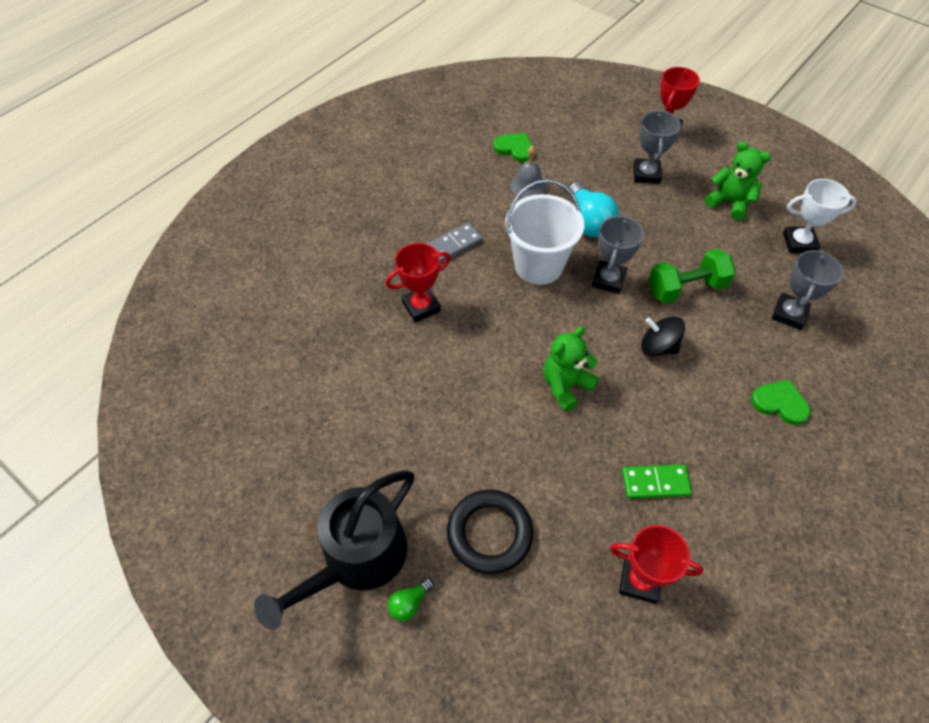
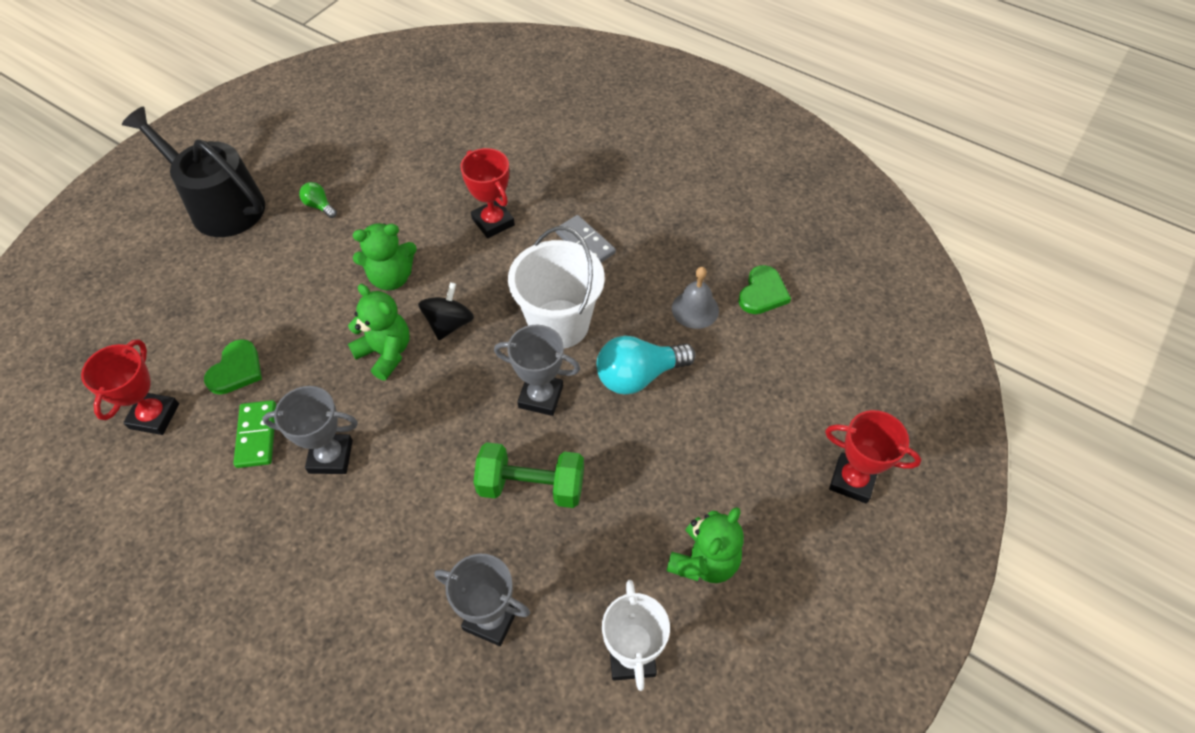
camera: 85 degrees right, 0 degrees up
green light bulb [388,578,434,621] -> green light bulb moved to [299,182,337,218]
black ring [447,490,533,574] -> none
grey trophy [634,110,681,184] -> grey trophy moved to [262,386,358,474]
black spinning top [641,316,685,356] -> black spinning top moved to [418,282,474,340]
green dumbbell [648,249,736,304] -> green dumbbell turned 60 degrees counterclockwise [473,442,584,508]
green heart [751,379,810,425] -> green heart moved to [204,339,262,395]
none -> green teddy bear [353,223,417,290]

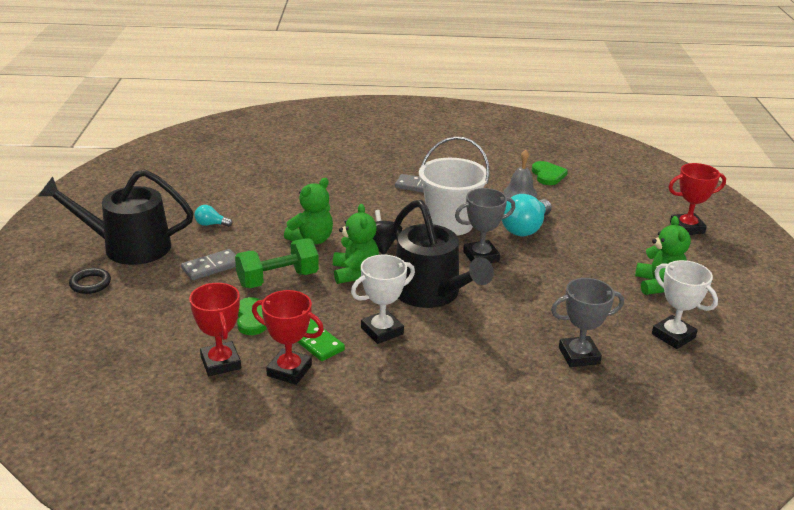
camera: 35 degrees left, 25 degrees down
grey trophy [262,386,358,474] -> white trophy [351,255,415,344]
green light bulb [299,182,337,218] -> turquoise light bulb [194,205,232,227]
green teddy bear [348,284,409,381] -> green teddy bear turned 75 degrees clockwise [333,204,379,284]
red trophy [460,148,515,238] -> red trophy moved to [252,290,324,385]
green dumbbell [473,442,584,508] -> green dumbbell moved to [235,238,319,288]
none -> black ring [69,268,111,294]
none -> grey domino [181,249,236,280]
none -> black watering can [393,200,494,308]

